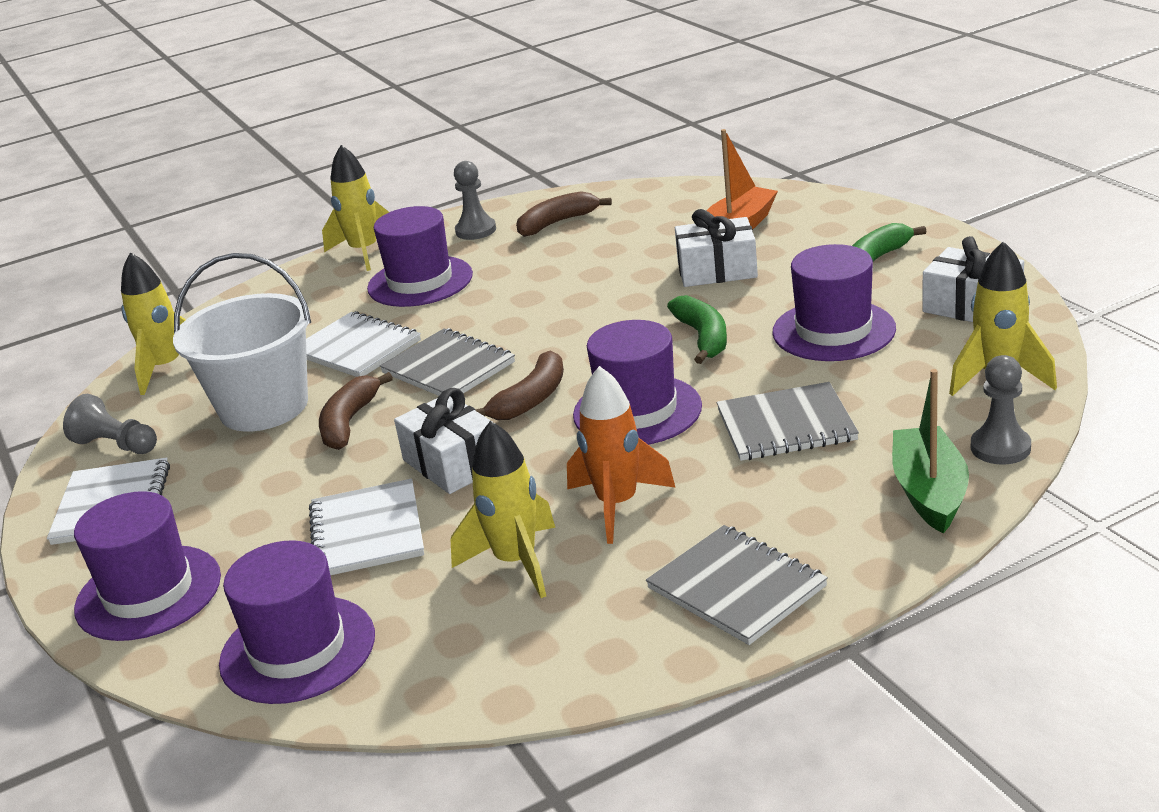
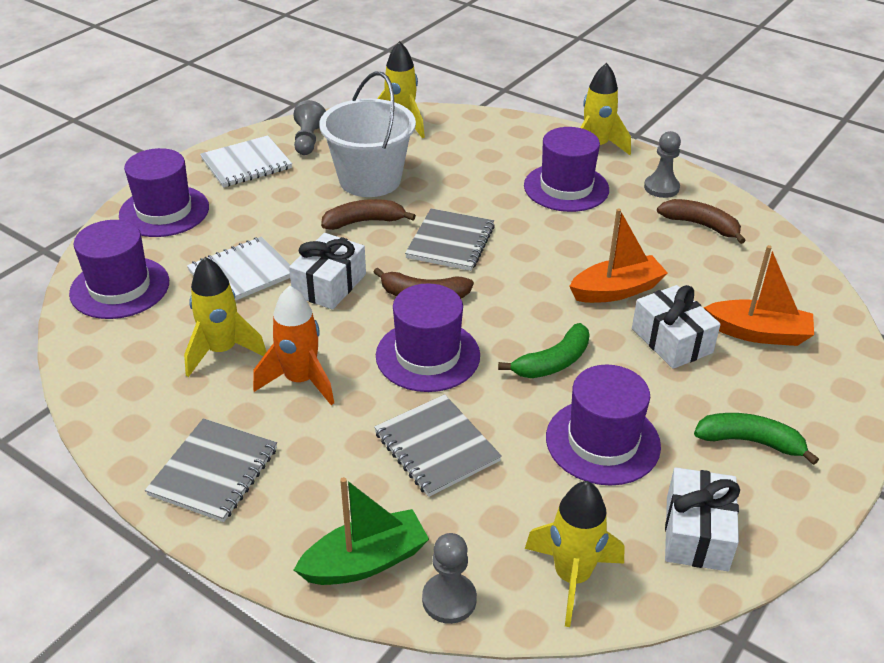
camera: 60 degrees right, 10 degrees up
white notebook [306,311,421,377] -> none
none -> orange boat [569,208,668,303]

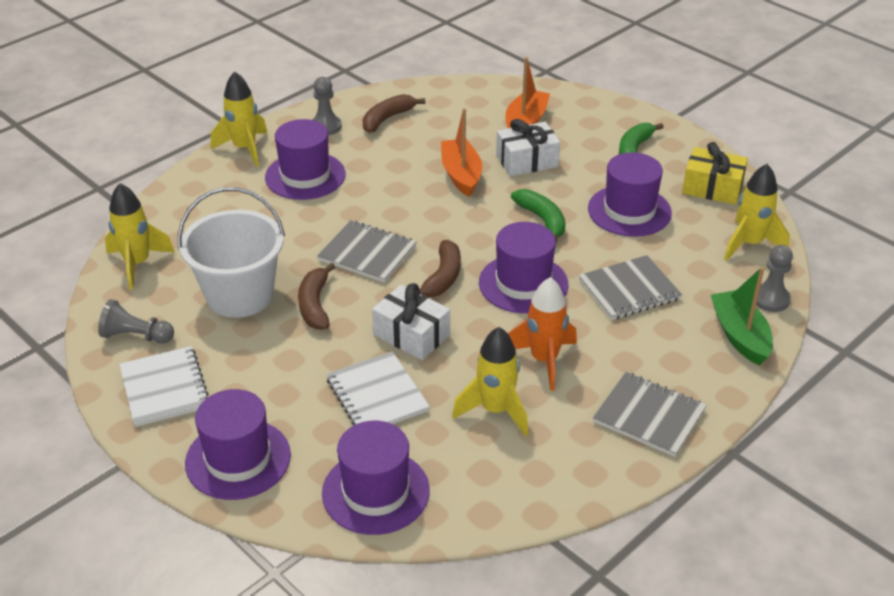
camera: 80 degrees left, 0 degrees up
white gift [665,467,740,571] -> yellow gift [682,142,748,205]

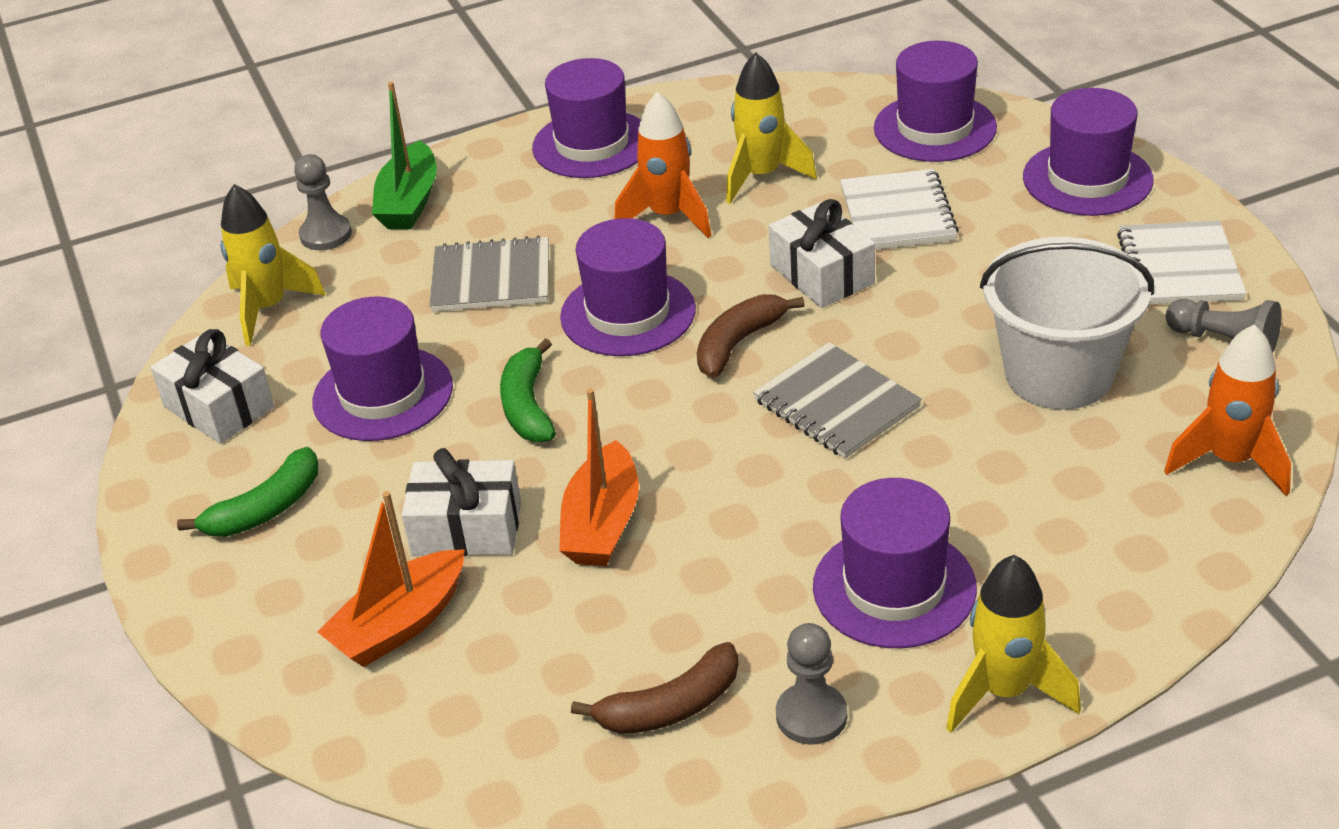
camera: 155 degrees left, 0 degrees up
yellow rocket [105,183,175,290] -> orange rocket [1164,324,1291,496]
brown banana [298,263,335,330] -> none
grey notebook [593,372,707,457] -> purple hat [532,58,641,178]
yellow gift [682,142,748,205] -> white gift [151,329,275,444]

